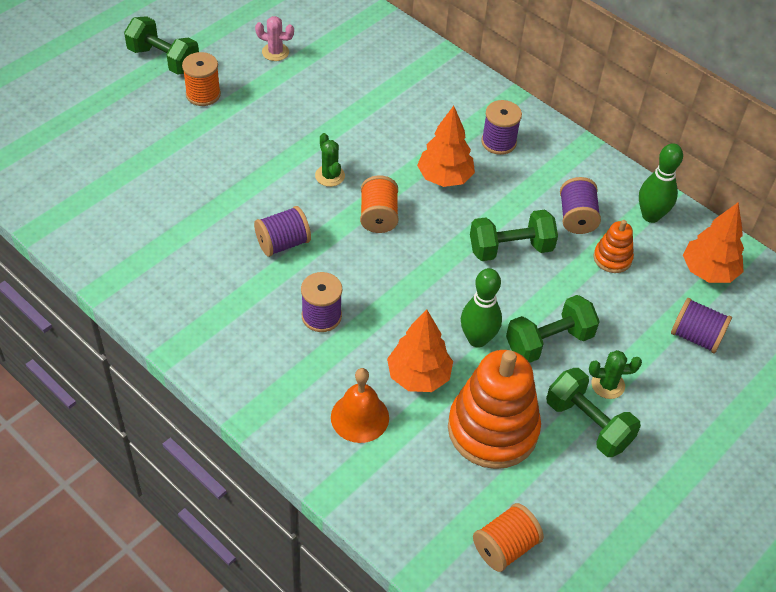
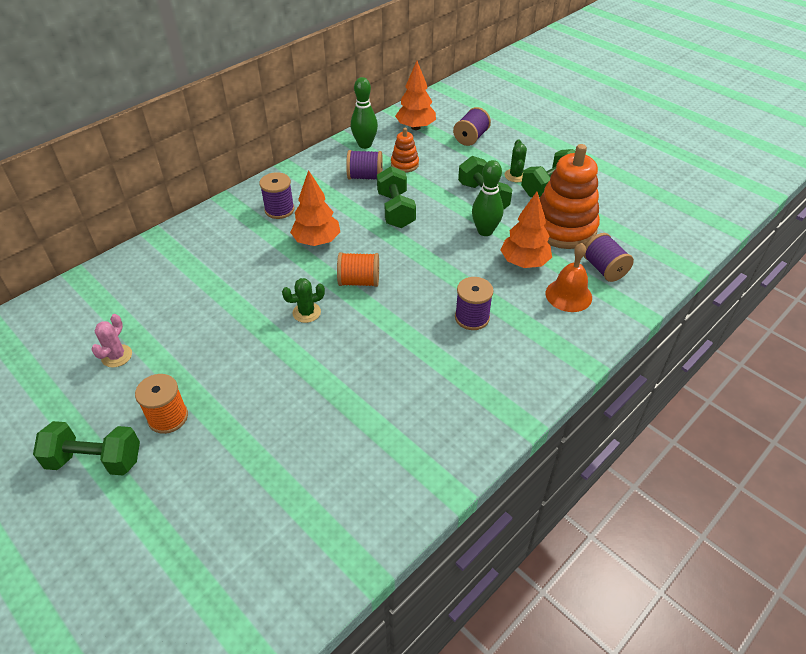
camera: 85 degrees left, 5 degrees down
green dumbbell [124,16,199,75] -> green dumbbell turned 60 degrees clockwise [33,421,140,475]
purple spool [254,206,311,257] -> purple spool moved to [584,233,634,282]
orange spool [473,503,544,572] -> none

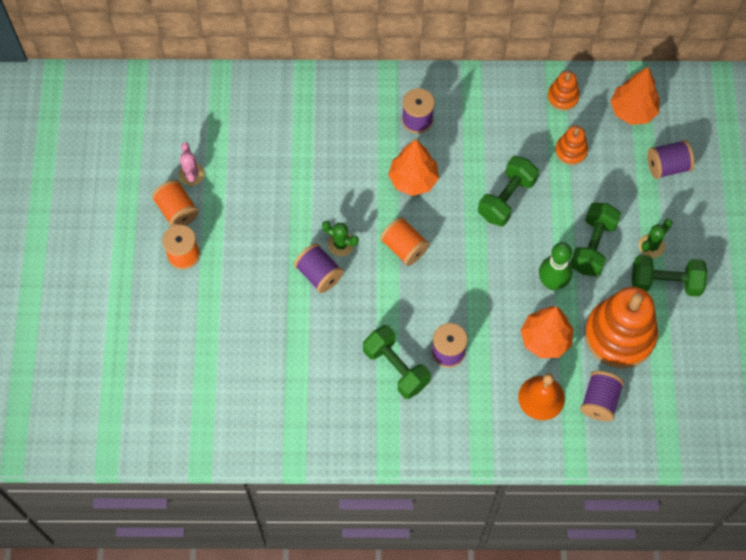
camera: 45 degrees right, 20 degrees up
green dumbbell [33,421,140,475] -> green dumbbell moved to [363,325,431,399]
pink cactus [91,314,132,367] -> pink cactus turned 75 degrees counterclockwise [179,142,205,186]
purple spool [346,150,383,180] -> purple spool moved to [294,243,344,293]
green bowling pin [351,77,378,149] -> orange stacking toy [547,71,580,111]
none -> orange spool [152,180,199,227]

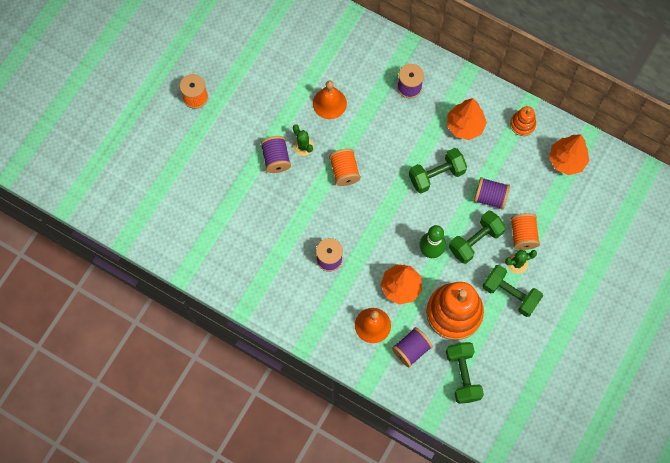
camera: 30 degrees right, 5 degrees up
orange spool [152,180,199,227] -> orange spool moved to [510,213,540,250]
pink cactus [179,142,205,186] -> none
green dumbbell [363,325,431,399] -> green dumbbell moved to [446,342,484,404]
orange tree [388,139,439,196] -> orange tree moved to [447,98,487,140]
orange stacking toy [555,126,588,165] -> none
purple spool [647,140,695,179] -> purple spool moved to [474,177,510,210]
none -> orange bell [313,80,347,119]

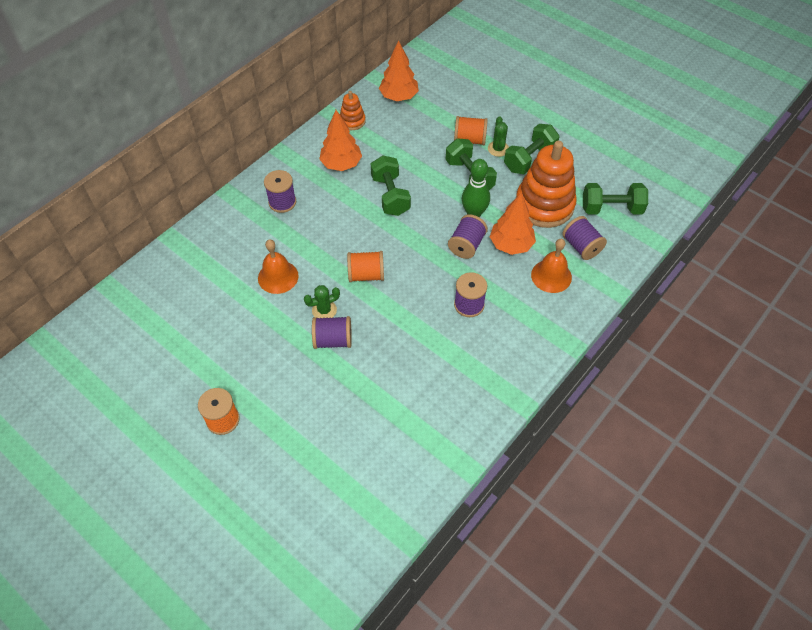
camera: 80 degrees left, 15 degrees down
purple spool [474,177,510,210] -> purple spool moved to [448,214,488,259]

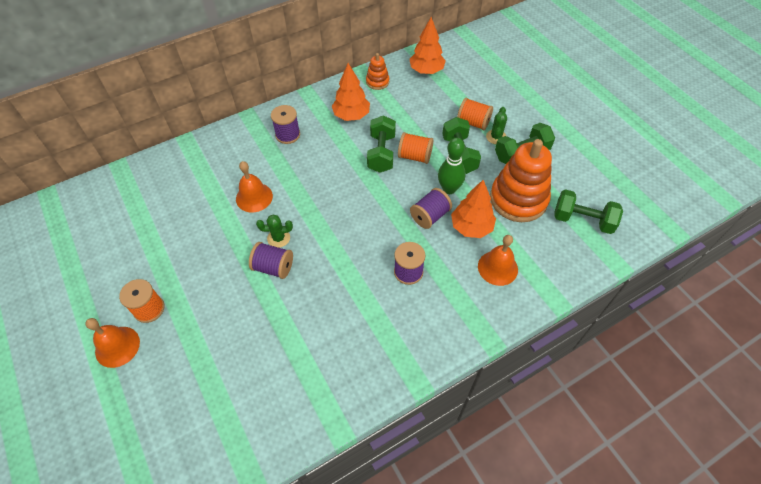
camera: 20 degrees right, 0 degrees up
orange spool [347,251,384,282] -> orange spool moved to [398,132,433,164]
purple spool [562,216,607,260] -> none
none -> orange bell [85,318,140,368]

